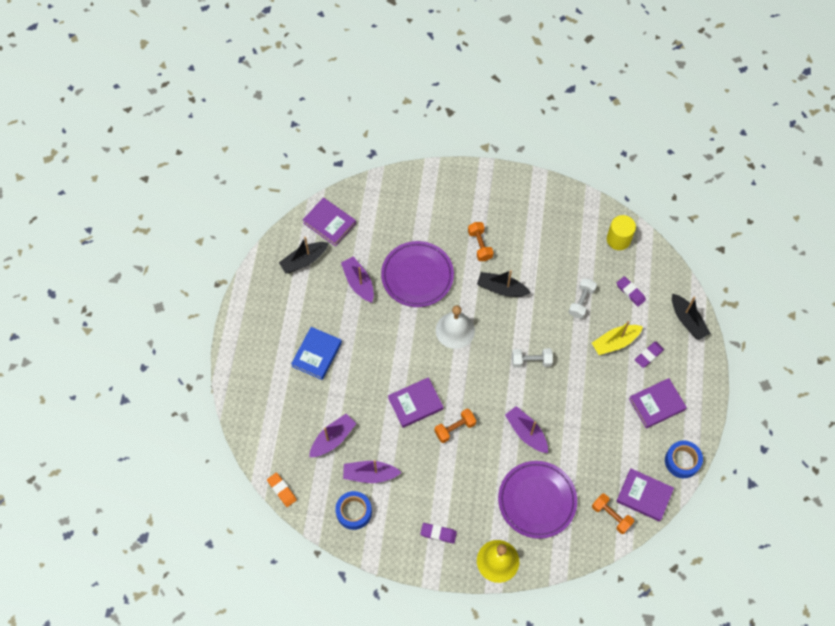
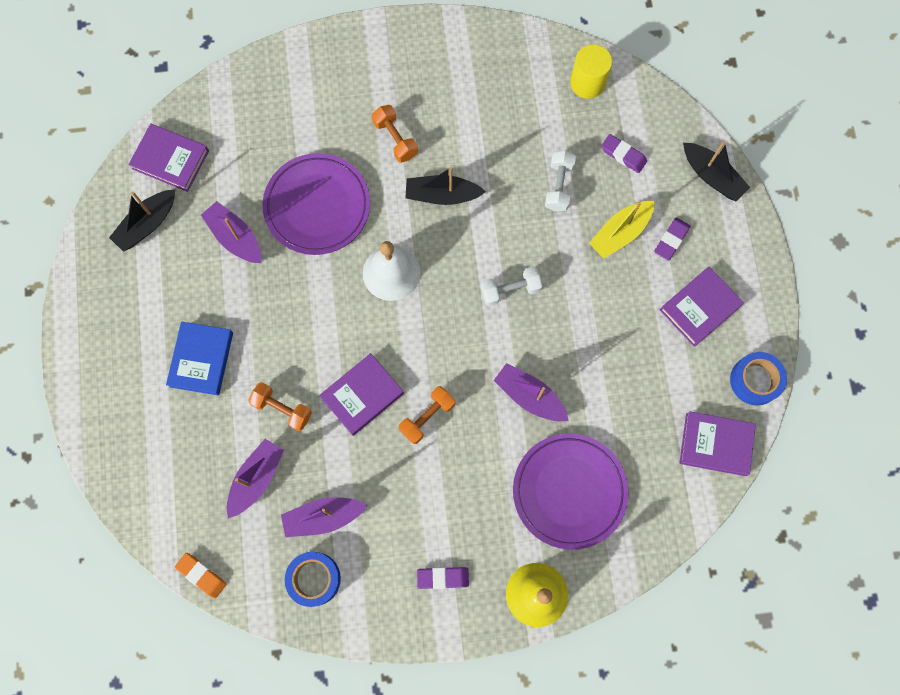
camera: 15 degrees left, 10 degrees up
orange dumbbell [592,493,634,534] -> orange dumbbell moved to [248,382,312,431]

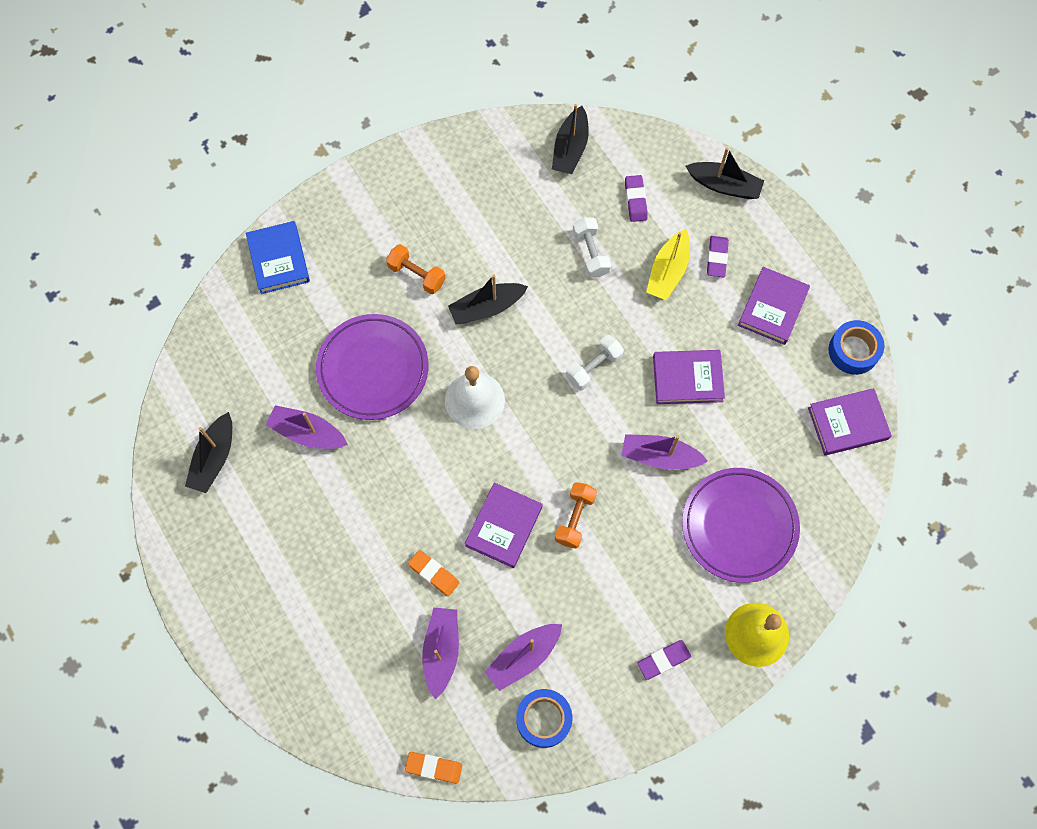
camera: 25 degrees left, 5 degrees down
purple book [128,124,209,192] -> purple book moved to [653,350,725,404]
blue book [166,322,233,396] -> blue book moved to [246,221,310,294]
orange dumbbell [248,382,312,431] -> orange eraser [408,550,460,597]
yellow cylinder [570,44,612,99] -> black boat [552,104,589,174]
purple eraser [601,134,647,173] -> purple eraser turned 75 degrees clockwise [625,175,648,222]

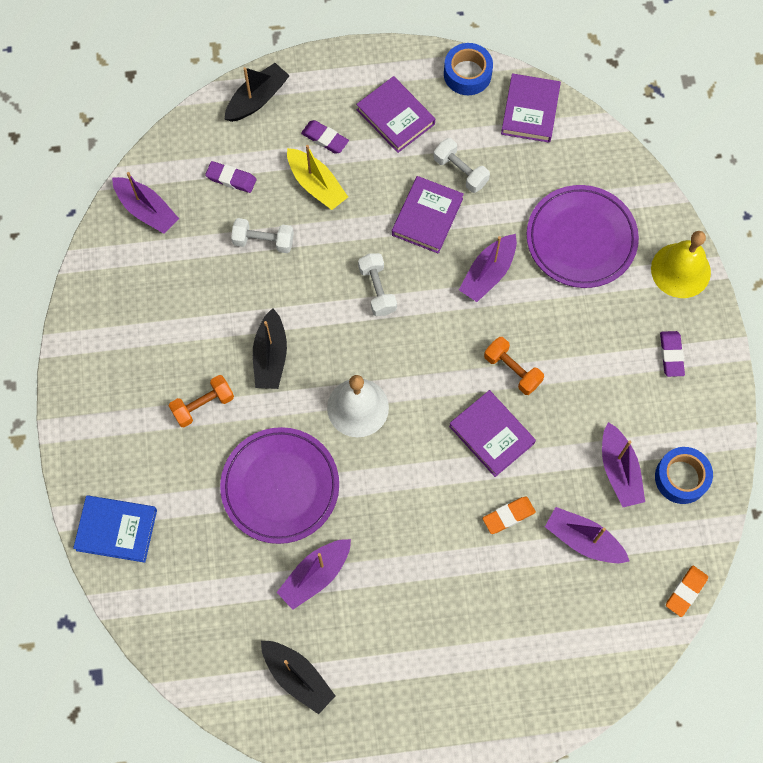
camera: 65 degrees left, 0 degrees up
black boat [552,104,589,174] -> purple boat [112,172,179,234]
none -> white dumbbell [433,138,490,193]

